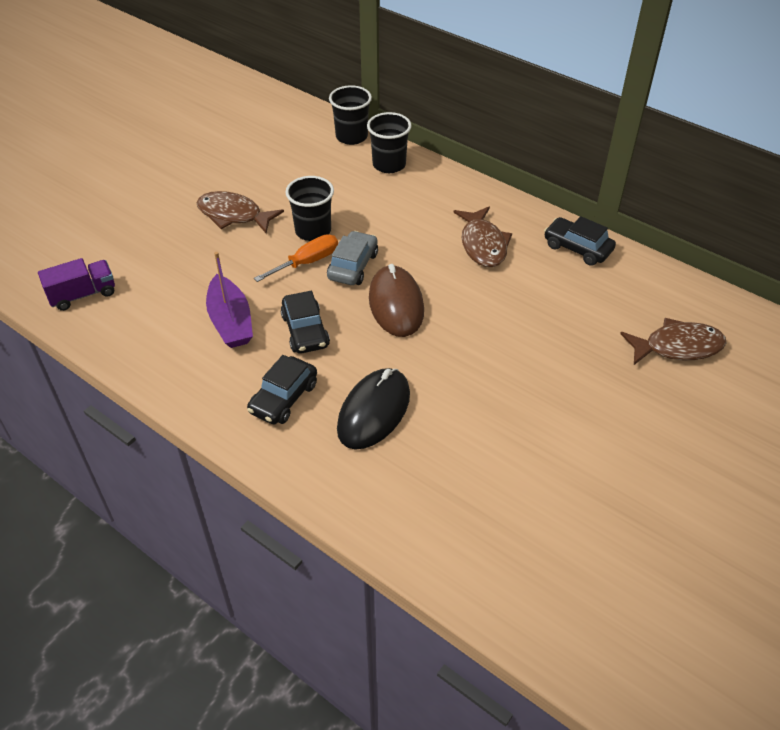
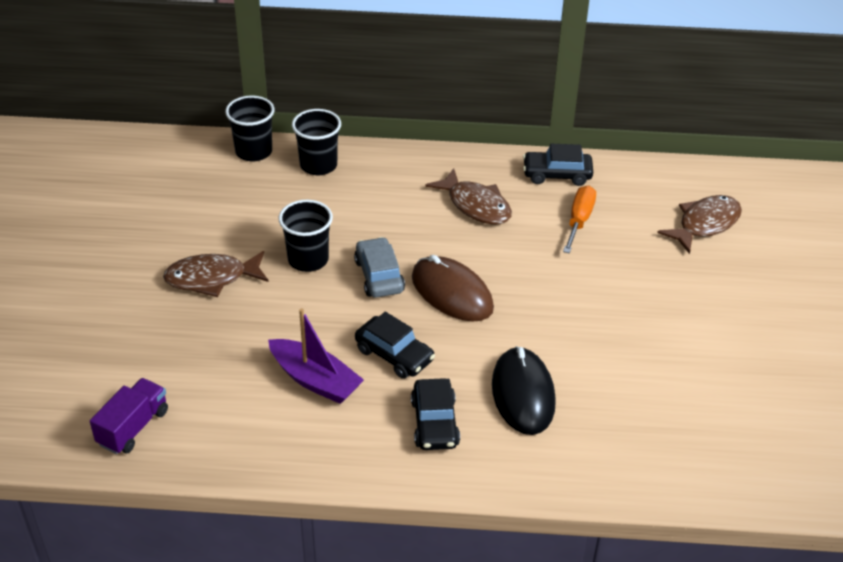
camera: 35 degrees left, 5 degrees down
orange screwdriver [254,234,338,282] -> orange screwdriver moved to [563,186,596,253]

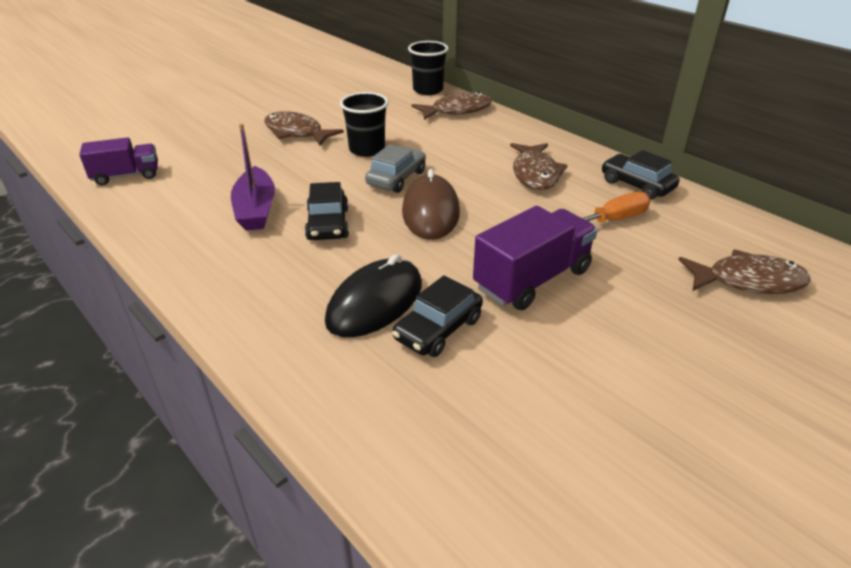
camera: 45 degrees right, 5 degrees down
black cup [292,109,341,175] -> brown fish [412,92,492,120]
black car [411,378,460,450] -> black car moved to [392,275,483,357]
none -> purple truck [473,206,597,310]

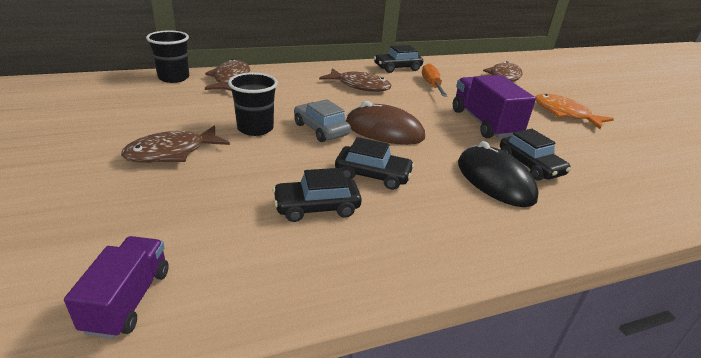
camera: 70 degrees left, 5 degrees down
purple boat [231,123,275,230] -> black car [272,168,362,222]
none -> orange fish [536,94,614,129]

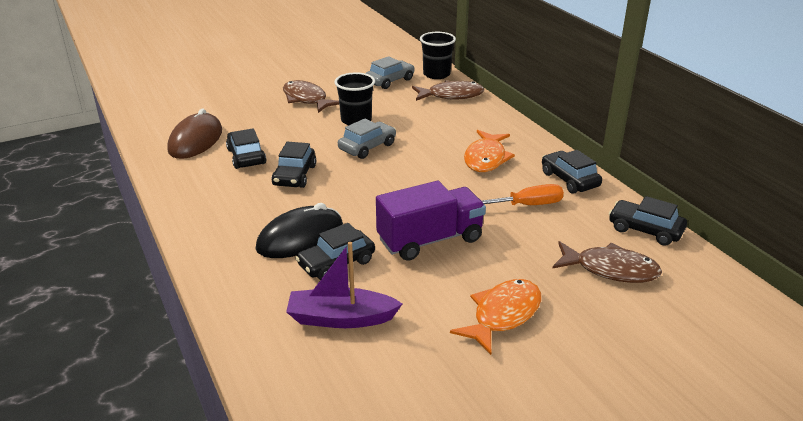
camera: 85 degrees right, 0 degrees up
purple truck [64,236,169,339] -> none
brown fish [319,68,391,92] -> orange fish [464,130,515,172]
brown mouse [346,101,425,145] -> brown mouse moved to [167,109,222,159]
none -> purple boat [286,242,402,328]
none -> grey car [365,56,415,89]
none -> black car [609,196,687,246]

